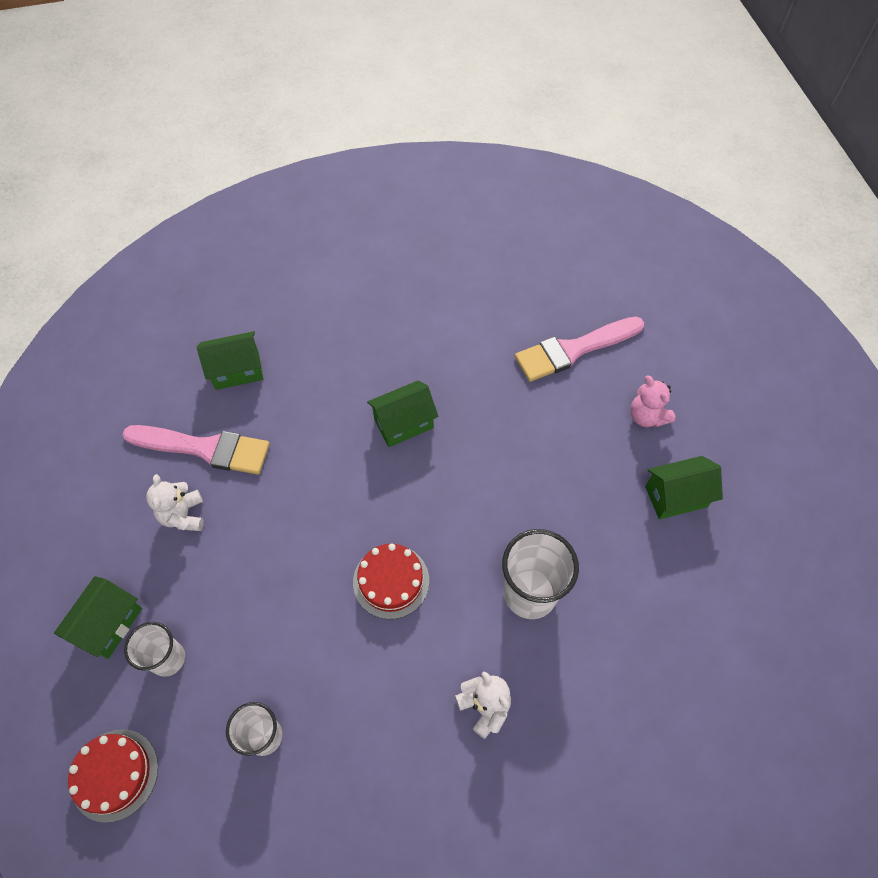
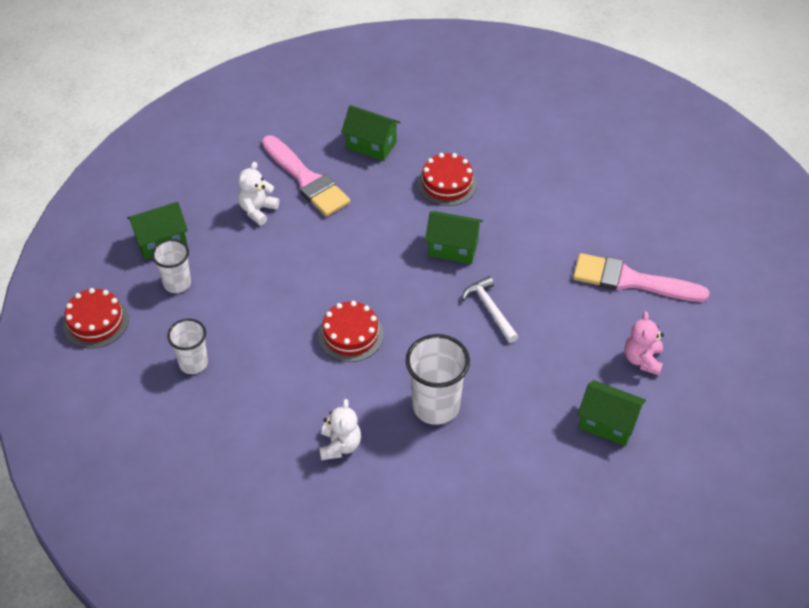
camera: 40 degrees right, 10 degrees down
none -> red cake [417,153,477,206]
none -> white hammer [462,276,518,343]

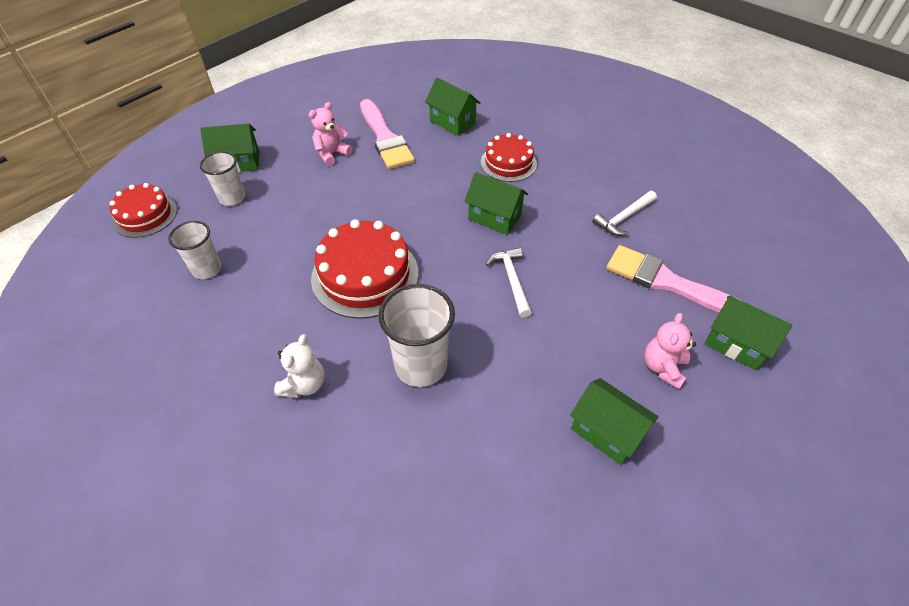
camera: 15 degrees right, 0 degrees up
white teddy bear [238,162,279,225] -> pink teddy bear [309,102,353,166]
red cake [318,301,384,362] -> red cake [311,219,419,319], size x1.60
none -> white hammer [592,191,657,236]
none -> green house [705,296,792,370]

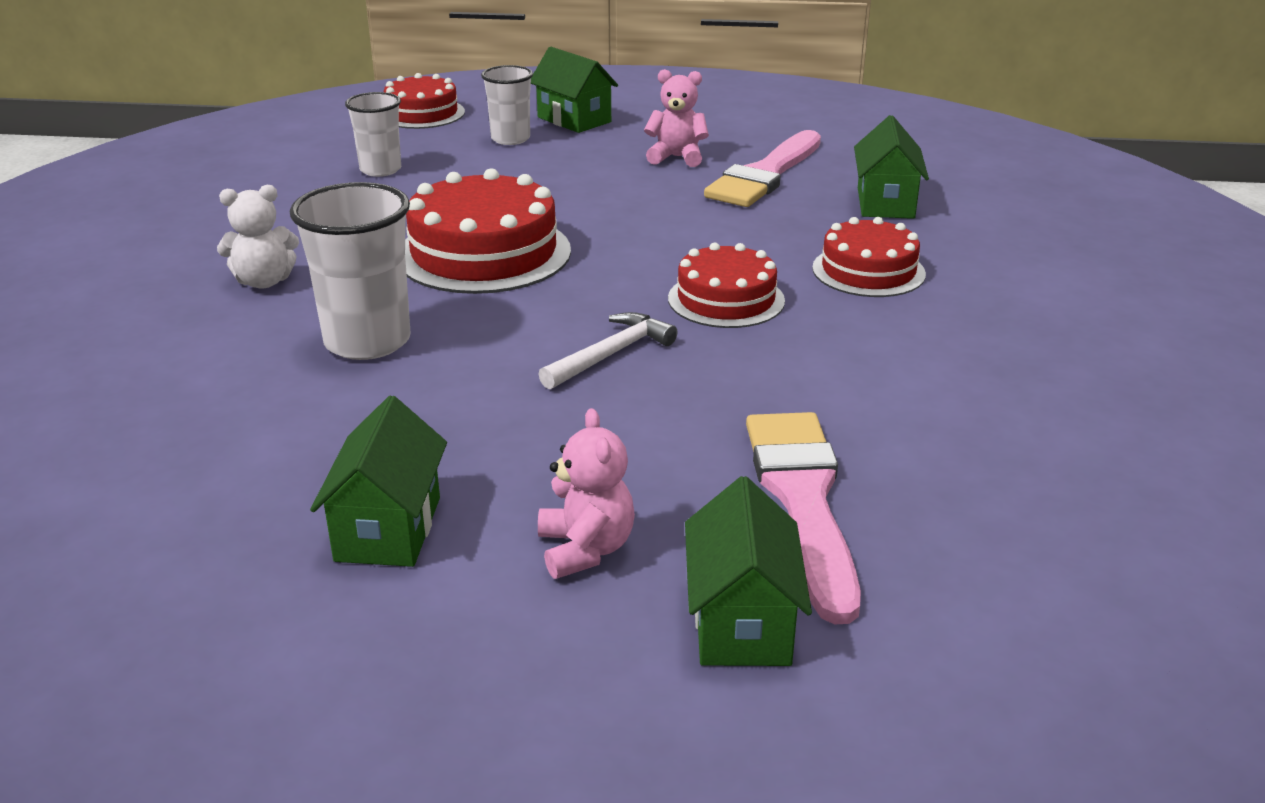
camera: 55 degrees right, 20 degrees down
green house [464,172,528,235] -> red cake [668,243,785,328]
white hammer [592,191,657,236] -> none
pink teddy bear [644,313,696,389] -> pink teddy bear turned 90 degrees clockwise [538,408,635,579]

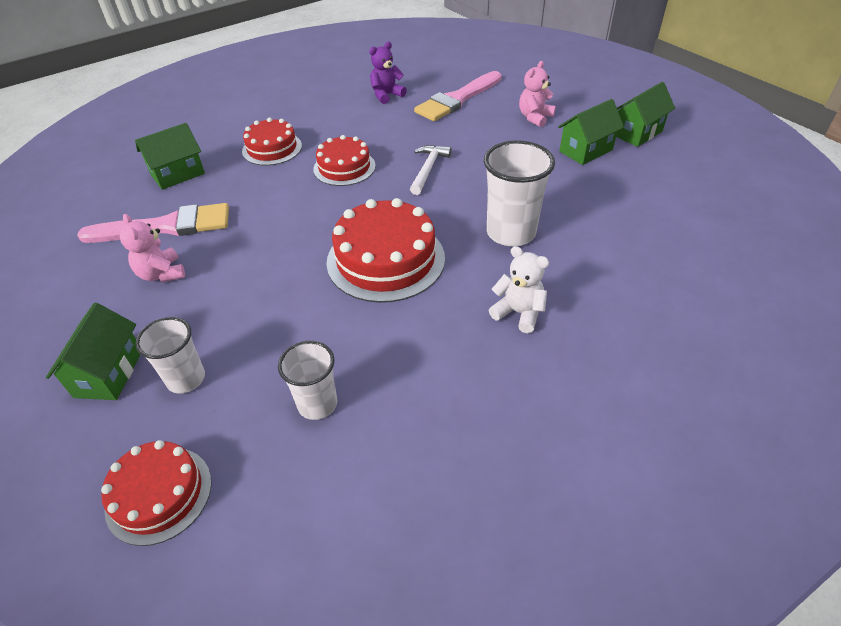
camera: 130 degrees left, 15 degrees up
white hammer [538,312,677,389] -> white hammer turned 105 degrees clockwise [410,145,452,195]
green house [685,476,812,666] -> green house moved to [616,82,675,147]
none -> purple teddy bear [369,41,407,104]

